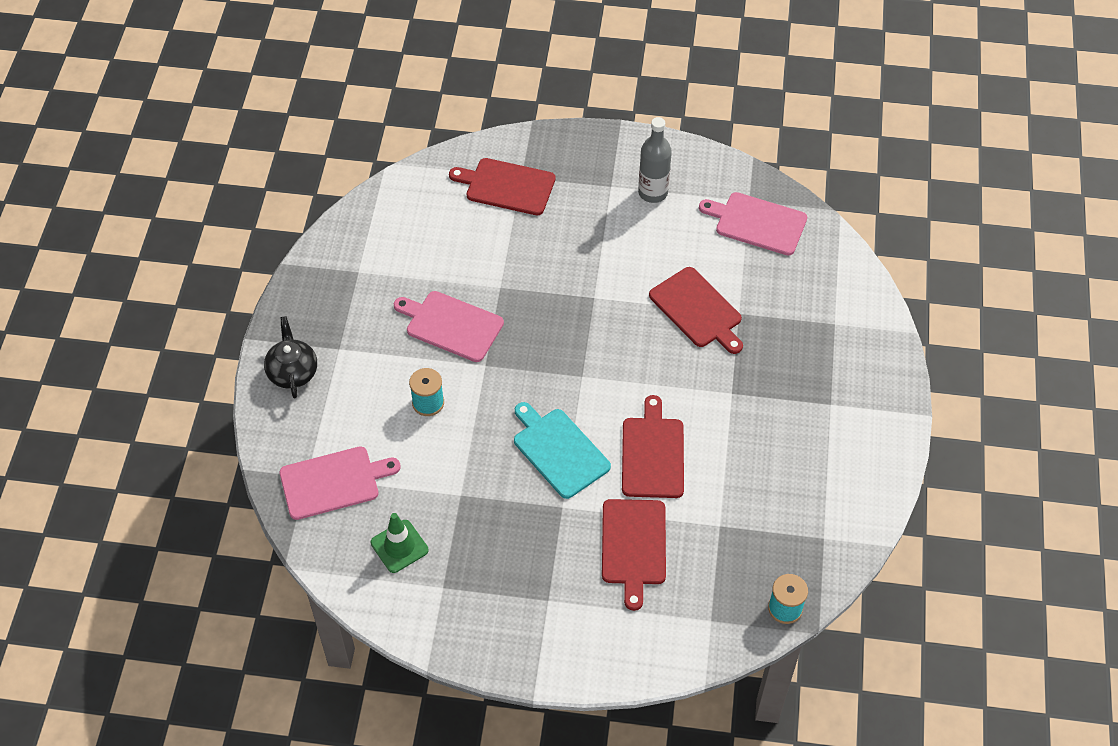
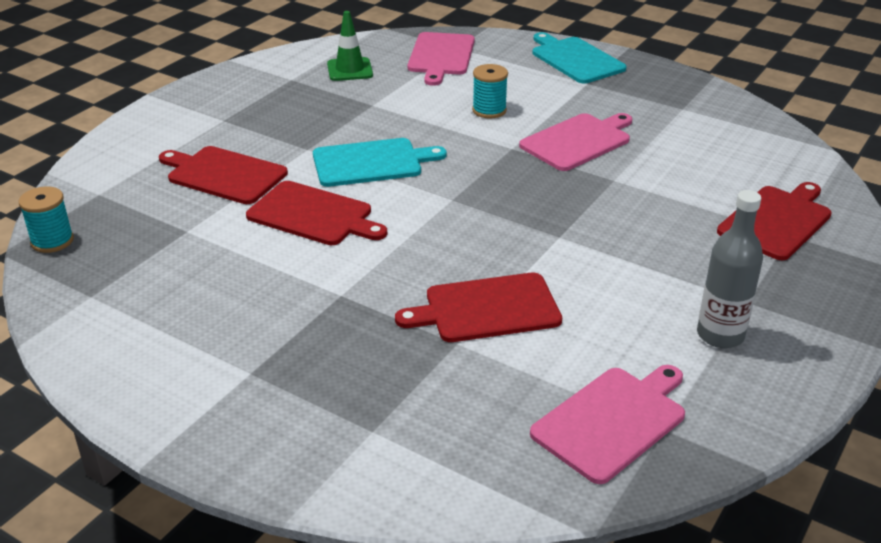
camera: 115 degrees right, 20 degrees down
black teapot [264,316,317,398] -> turquoise cutting board [532,32,627,84]

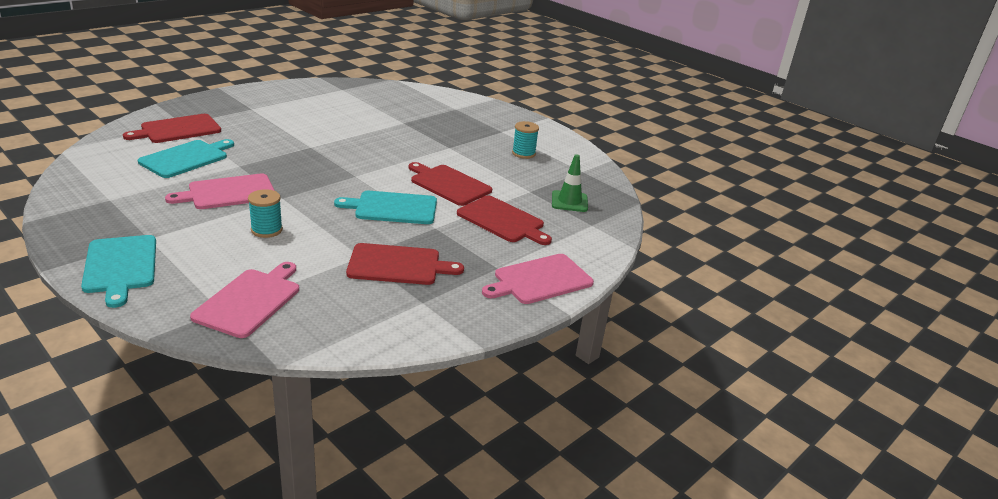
camera: 170 degrees left, 5 degrees down
turquoise spool [19,187,74,253] -> turquoise spool moved to [512,121,539,159]
green traffic cone [327,11,373,81] -> green traffic cone moved to [552,154,588,212]
red cutting board [395,272,562,342] -> red cutting board moved to [346,243,464,285]
pink cutting board [530,365,685,484] -> pink cutting board moved to [482,254,594,304]
grey bottle [697,190,763,348] -> none
none -> turquoise cutting board [138,139,234,178]

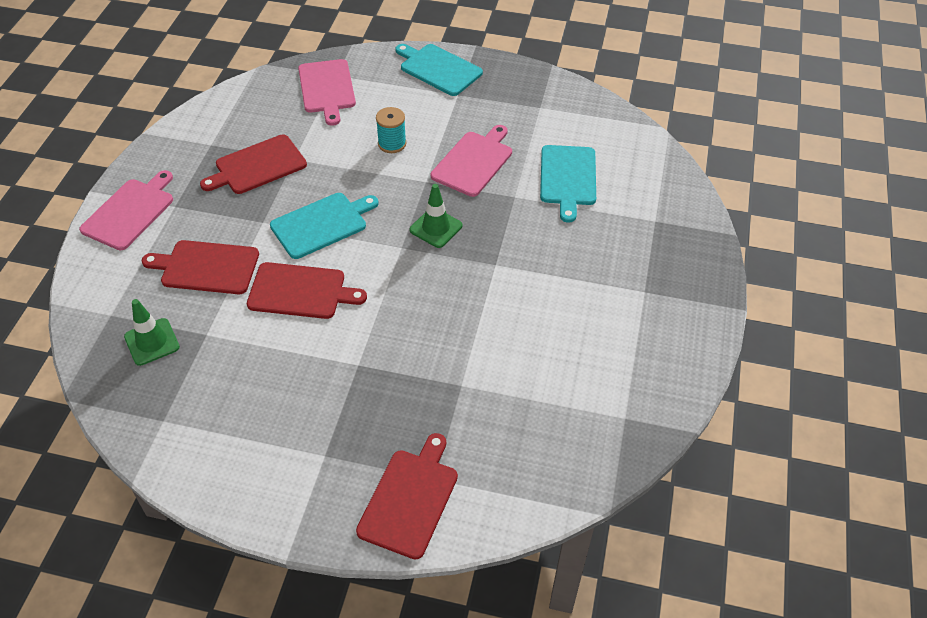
camera: 150 degrees right, 20 degrees up
red cutting board [123,114,221,143] -> red cutting board moved to [356,433,458,560]
turquoise spool [512,121,539,159] -> none
none -> green traffic cone [409,184,463,248]

